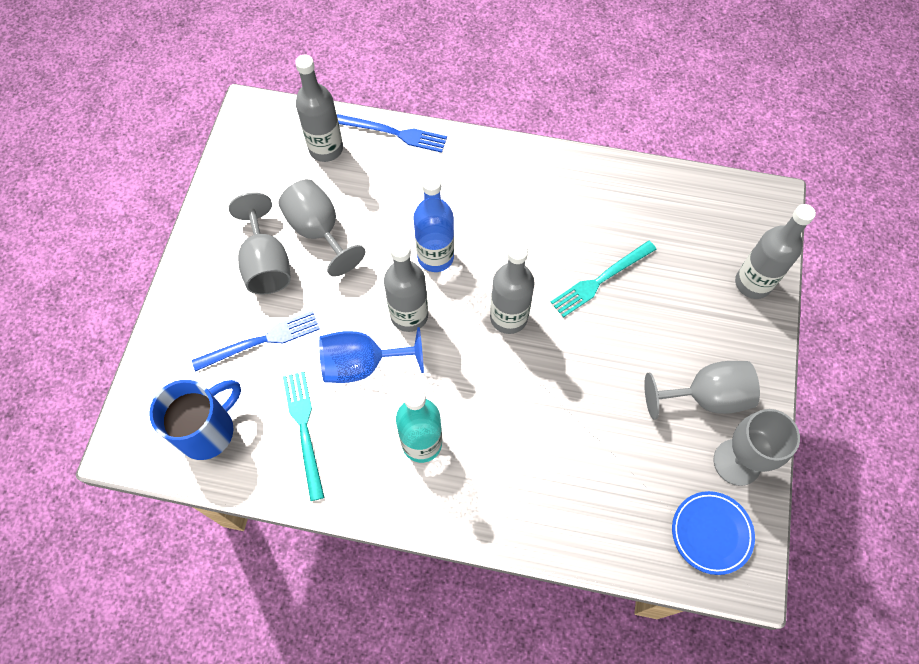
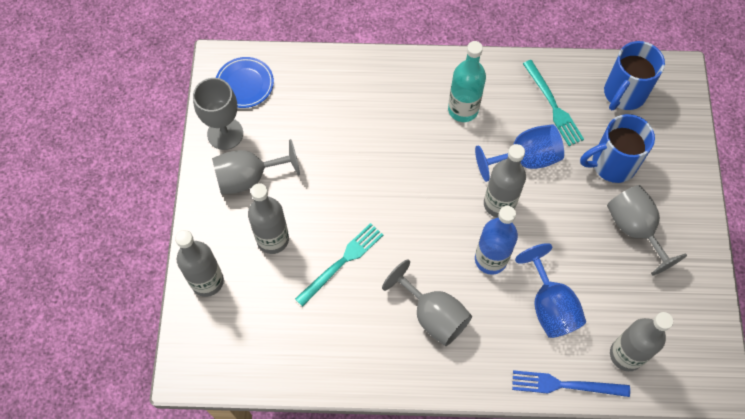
camera: 170 degrees right, 0 degrees up
blue fork [192,311,320,372] -> blue mug [580,114,655,183]
grey goblet [279,179,365,277] -> grey goblet moved to [382,260,472,346]
grey bottle [490,243,535,334] -> grey bottle moved to [248,183,289,254]
none -> blue goblet [515,243,586,338]

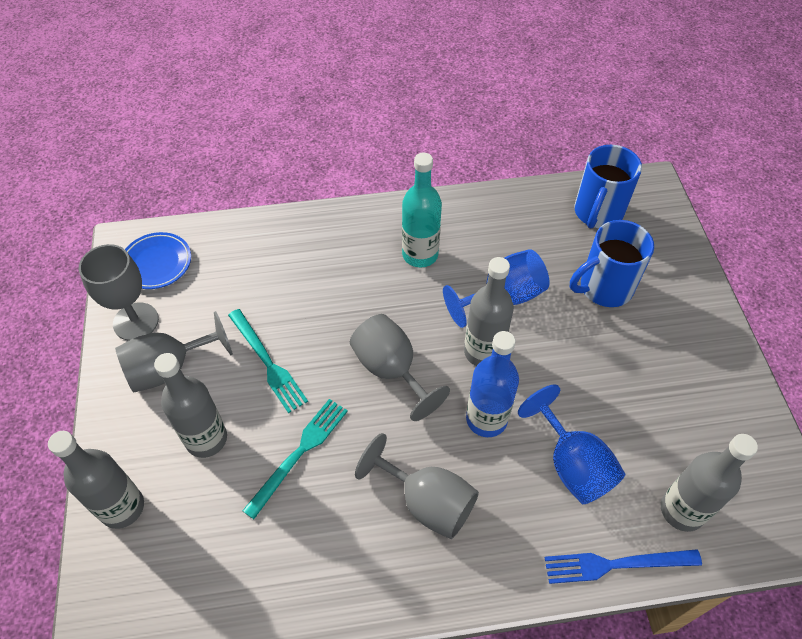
camera: 10 degrees left, 10 degrees down
turquoise fork [523,60,584,146] -> turquoise fork moved to [228,309,308,413]
grey goblet [607,185,687,276] -> grey goblet moved to [350,314,450,421]

